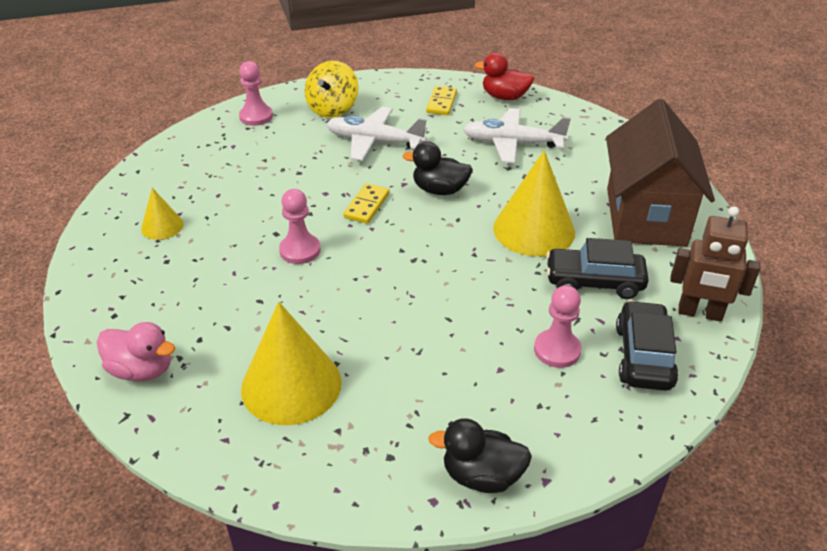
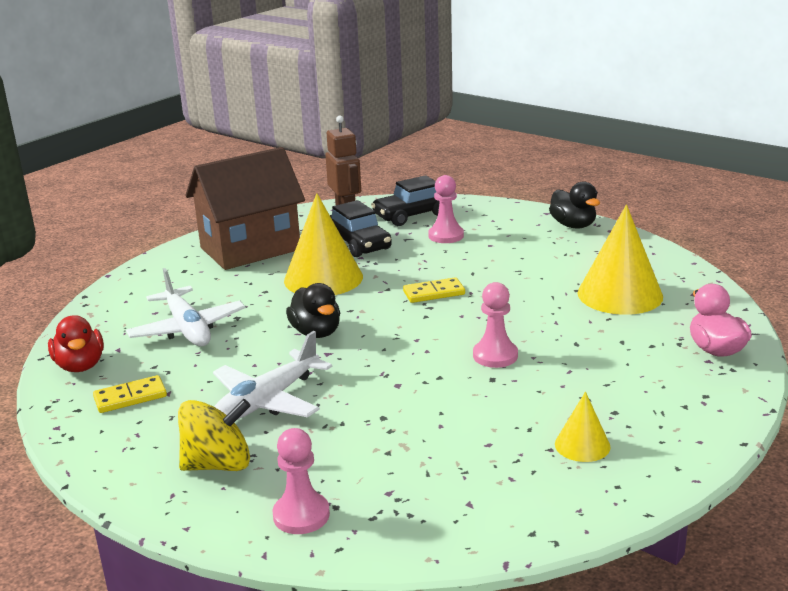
camera: 125 degrees left, 15 degrees down
white plane [327,107,427,161] -> white plane turned 60 degrees clockwise [213,331,332,420]
yellow domino [343,183,390,224] -> yellow domino moved to [403,277,465,303]

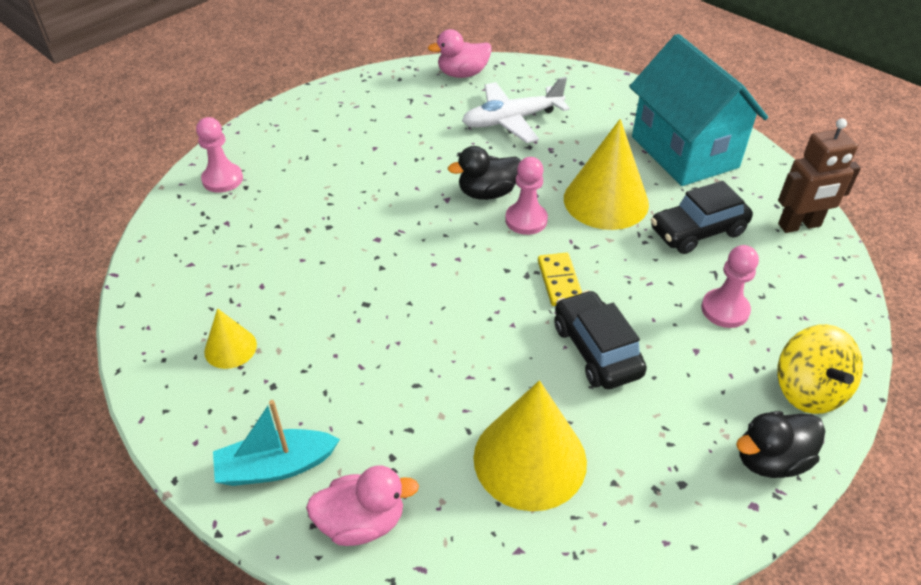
camera: 95 degrees right, 20 degrees up
red duck [48,315,104,372] -> pink duck [428,29,492,78]
yellow domino [93,375,167,413] -> none
yellow spinning top [178,399,251,471] -> yellow spinning top moved to [777,324,863,414]
brown house [185,147,305,270] -> turquoise house [629,34,768,186]
white plane [213,331,332,420] -> none
black car [371,175,440,226] -> black car moved to [554,290,647,389]
pink pawn [473,282,518,368] -> pink pawn moved to [505,157,548,235]
none -> turquoise boat [213,400,340,486]

